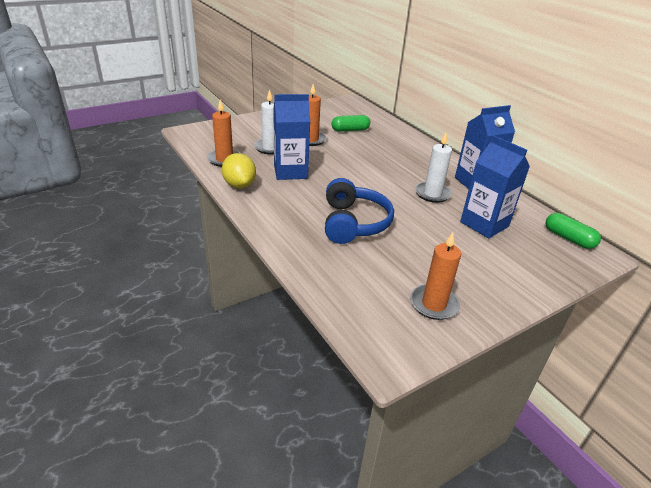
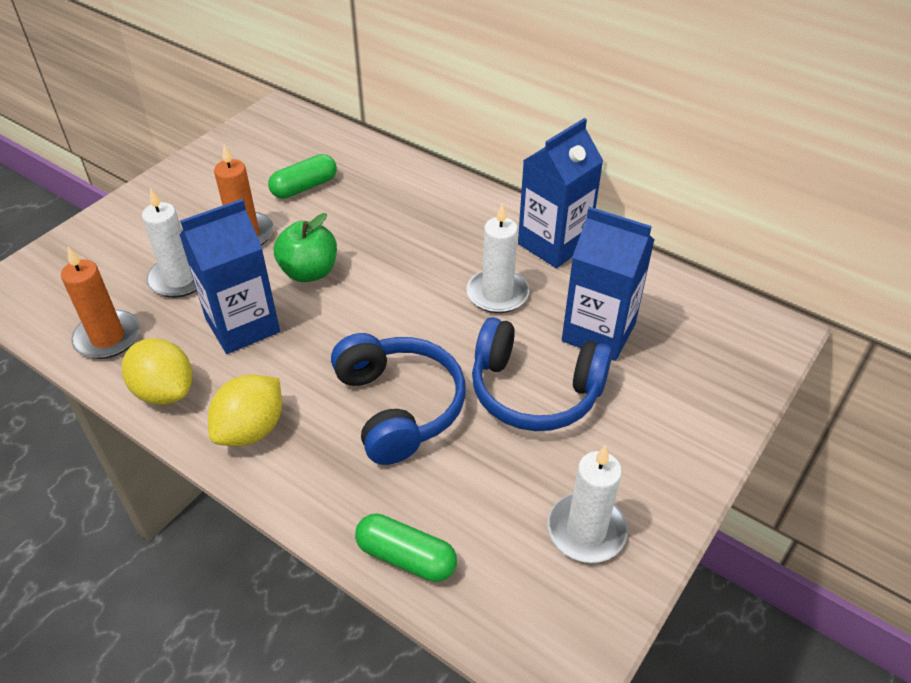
camera: 20 degrees left, 10 degrees up
orange candle [410,232,461,320] -> white candle [547,445,628,563]
green capsule [546,213,601,249] -> green capsule moved to [355,513,457,582]
none -> yellow lemon [208,374,282,446]
none -> green apple [274,213,337,282]
none -> blue headphones [472,317,612,431]

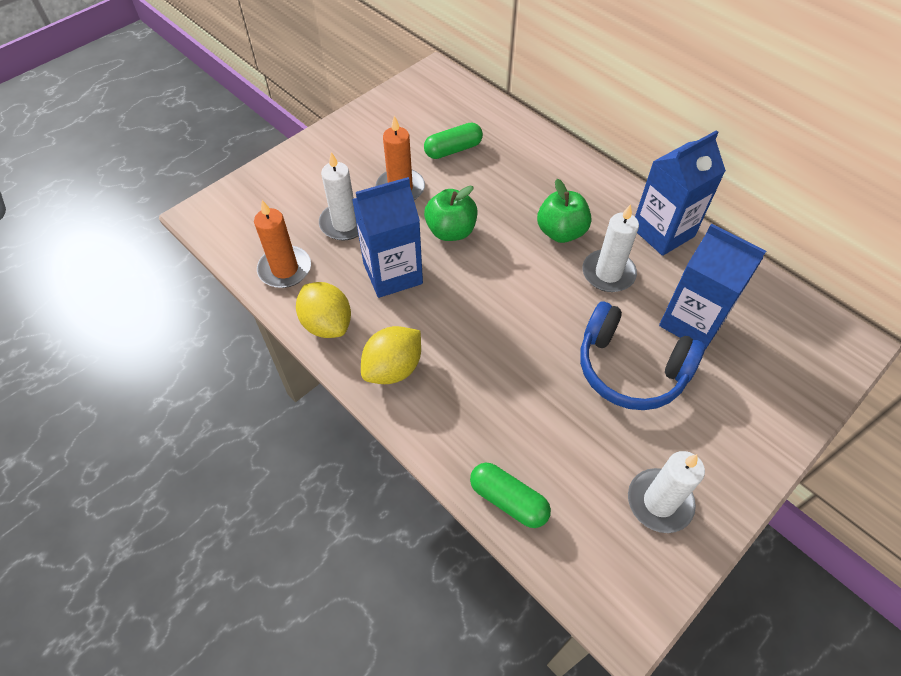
camera: 10 degrees right, 10 degrees up
blue headphones [331,333,466,465] -> none
none -> green apple [537,179,591,243]

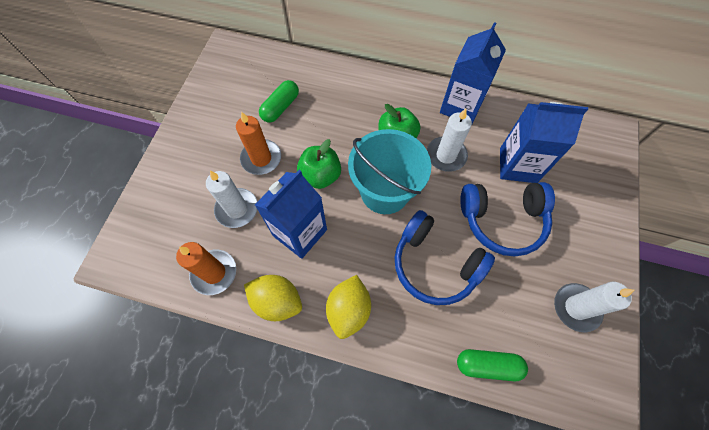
camera: 30 degrees left, 10 degrees up
none -> turquoise bucket [348,129,431,214]
none -> blue headphones [394,210,495,305]

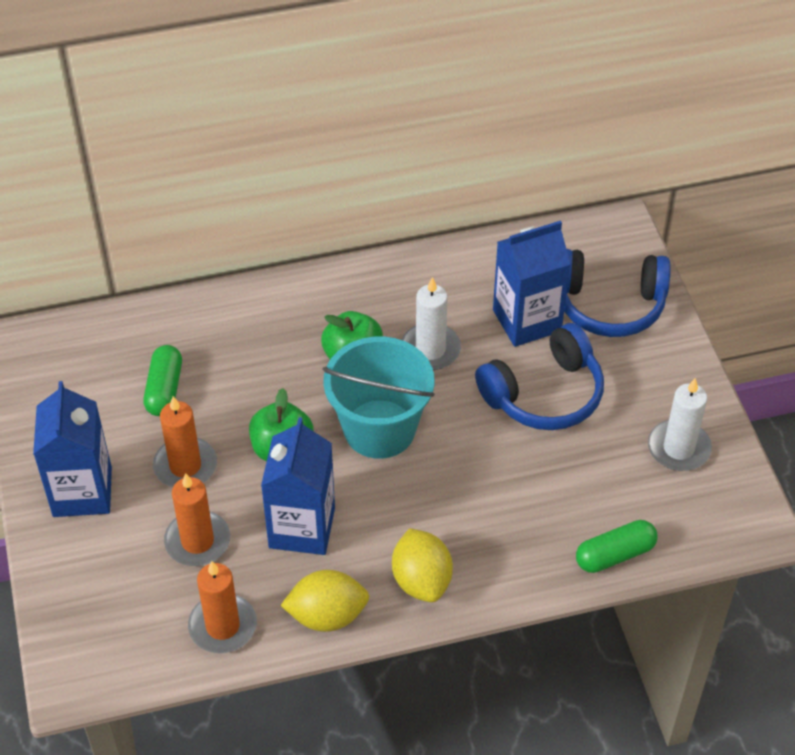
camera: 30 degrees left, 15 degrees down
white candle [206,171,257,228] -> orange candle [164,473,230,566]
blue headphones [394,210,495,305] -> blue headphones moved to [564,249,671,337]
blue carton [440,22,506,124] -> blue carton moved to [33,381,112,517]

